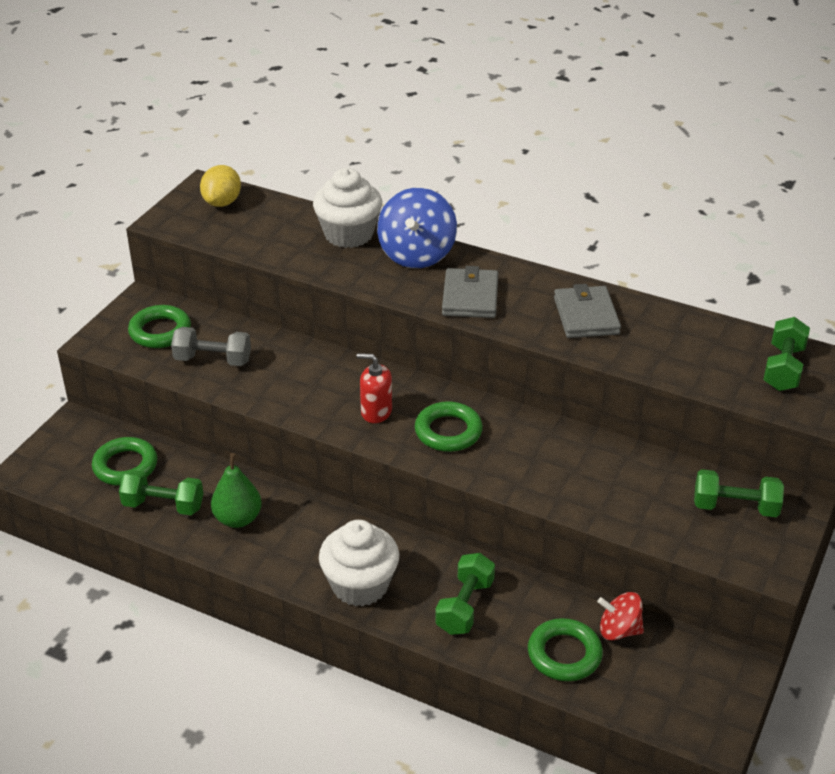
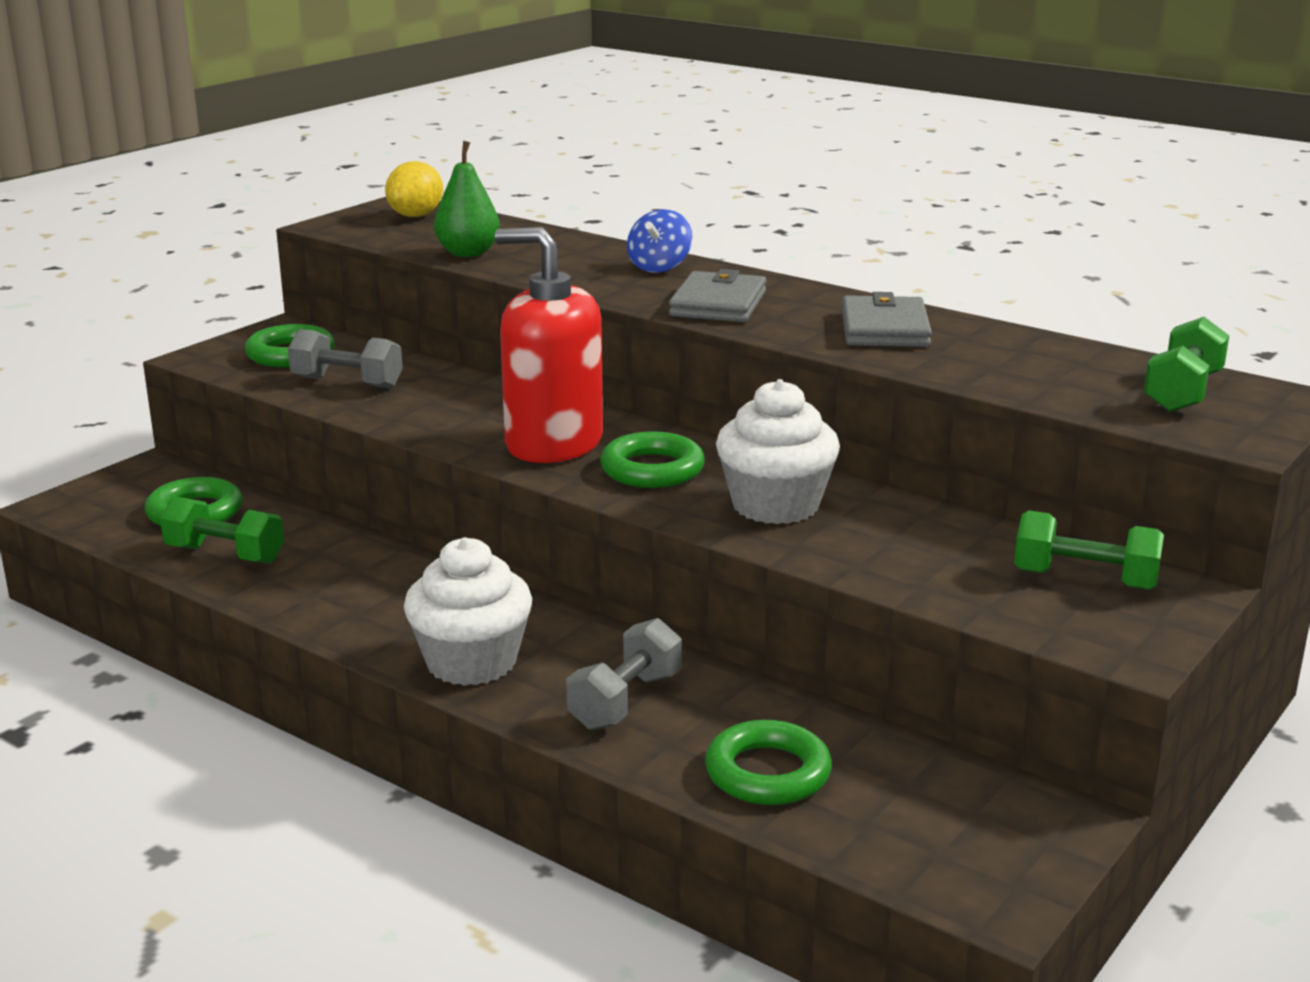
camera: 10 degrees right, 15 degrees down
green pear [211,453,262,528] -> green pear moved to [434,141,500,257]
white cupcake [313,168,382,248] -> white cupcake moved to [716,379,840,524]
red soap dispenser [357,353,392,423] -> red soap dispenser [495,227,603,463], size x2.00
blue spinning top [377,188,457,268] -> blue spinning top [627,209,692,273], size x0.59
green dumbbell [435,553,495,635] -> grey dumbbell [566,618,682,730]
red spinning top [598,592,644,641] -> none

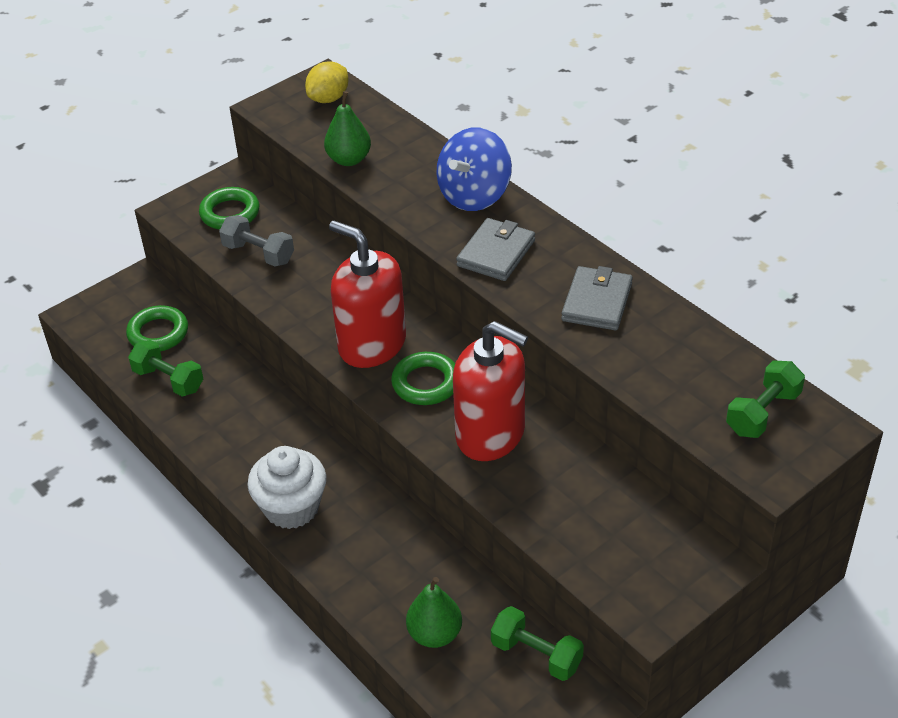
camera: 15 degrees right, 20 degrees up
grey dumbbell [566,618,682,730] -> none
blue spinning top [627,209,692,273] -> blue spinning top [436,127,512,211], size x1.70
green ring [705,720,832,805] -> green pear [406,577,462,648]
white cupcake [716,379,840,524] -> red soap dispenser [453,321,528,461]
green dumbbell [1014,510,1164,590] -> green dumbbell moved to [491,606,584,681]

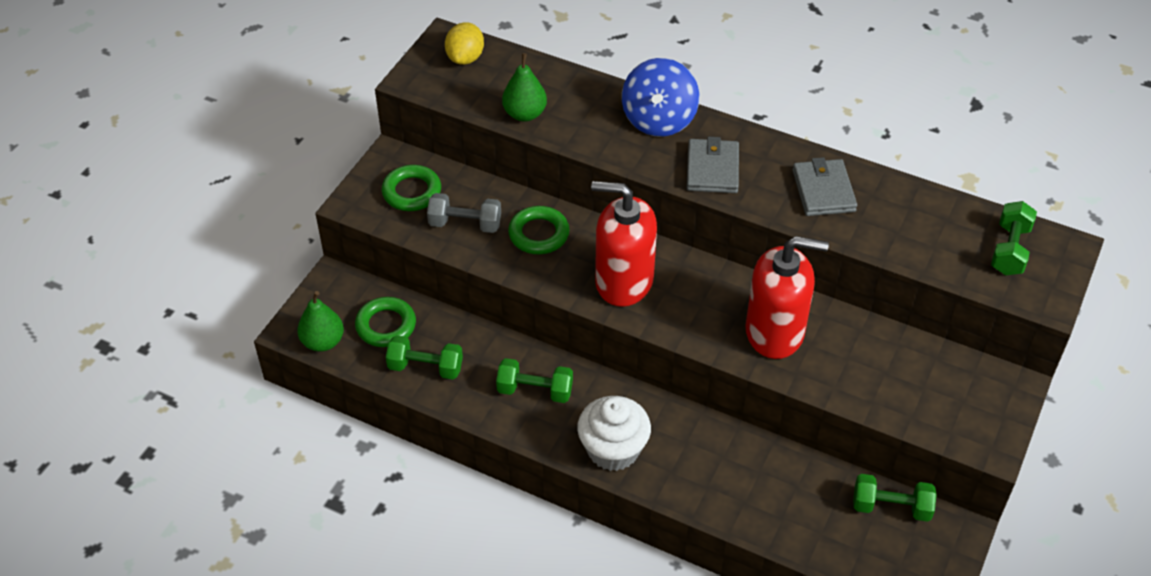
camera: 25 degrees left, 5 degrees up
green ring [391,352,455,405] -> green ring moved to [508,206,570,254]
green pear [406,577,462,648] -> green pear moved to [297,291,344,352]
none -> green dumbbell [496,358,573,403]

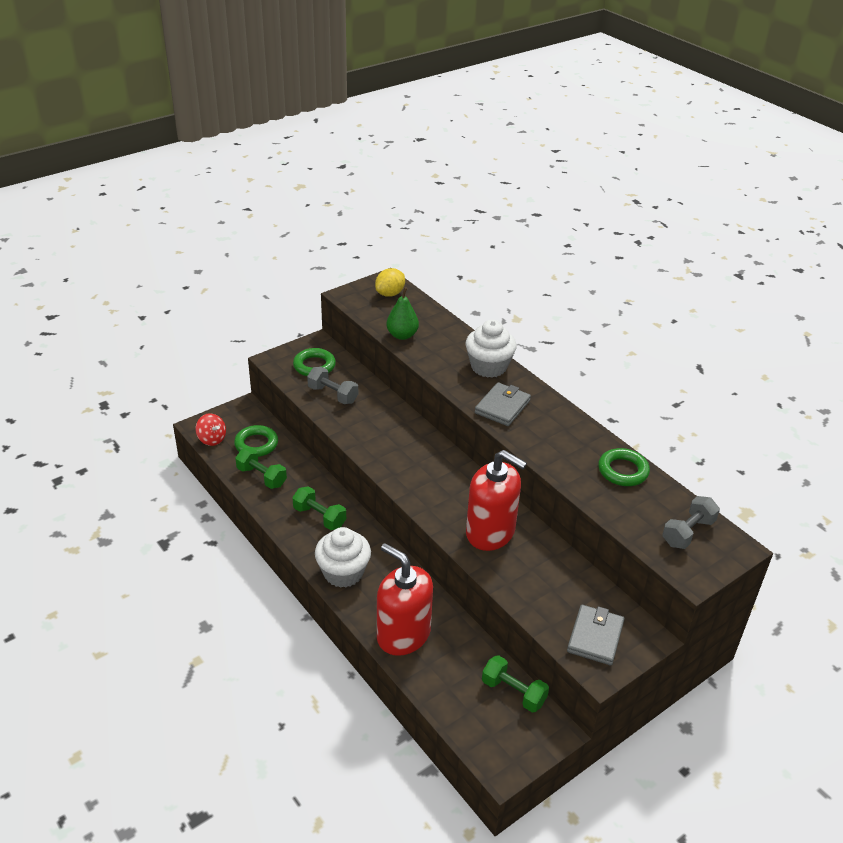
camera: 25 degrees right, 10 degrees down
green pear [297,291,344,352] -> red spinning top [196,413,226,446]
green ring [508,206,570,254] -> green ring moved to [598,448,650,486]
red soap dispenser [591,181,657,307] -> red soap dispenser moved to [377,543,433,656]
blue spinning top [622,58,699,137] -> white cupcake [465,320,517,378]
grey wallet [792,157,857,216] -> grey wallet moved to [567,605,624,665]
green dumbbell [991,201,1037,275] -> grey dumbbell [662,496,720,549]

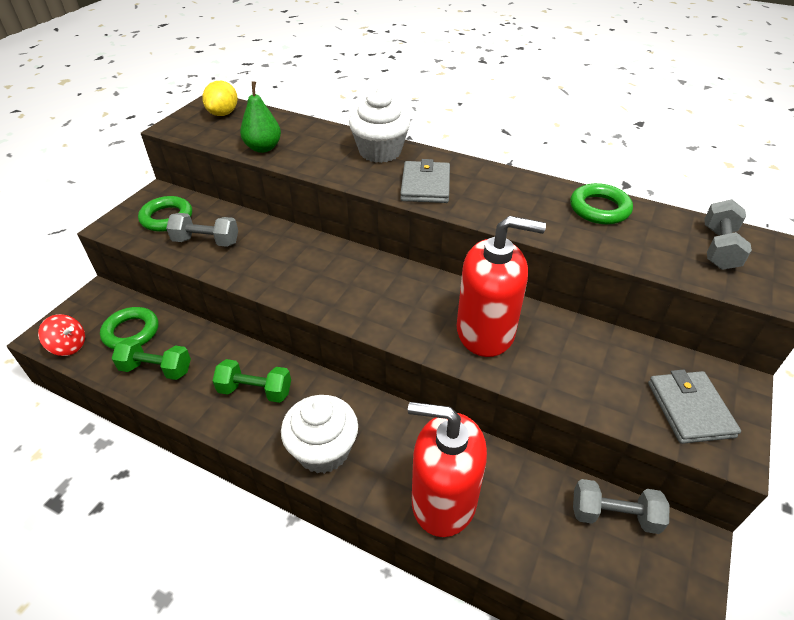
camera: 25 degrees left, 5 degrees up
green dumbbell [482,655,549,712] -> grey dumbbell [573,479,670,534]

